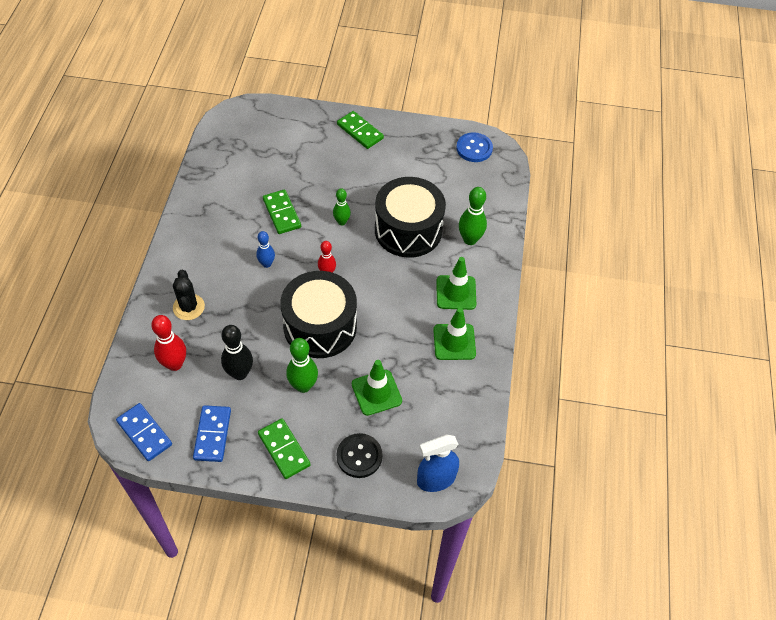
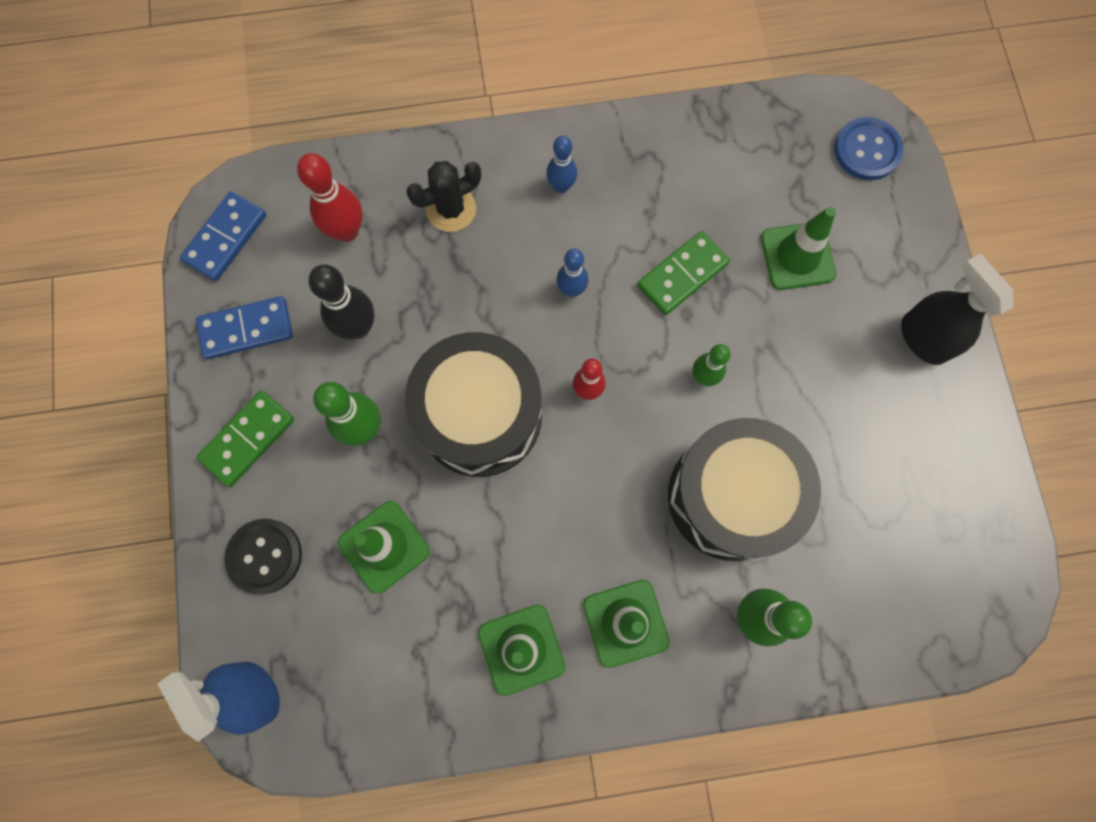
camera: 75 degrees right, 20 degrees up
green domino [337,111,384,149] -> black spray bottle [901,254,1014,365]
blue button [456,132,493,162] -> blue button moved to [835,117,903,180]
none -> blue bowling pin [546,136,577,193]
none -> green traffic cone [761,207,836,290]

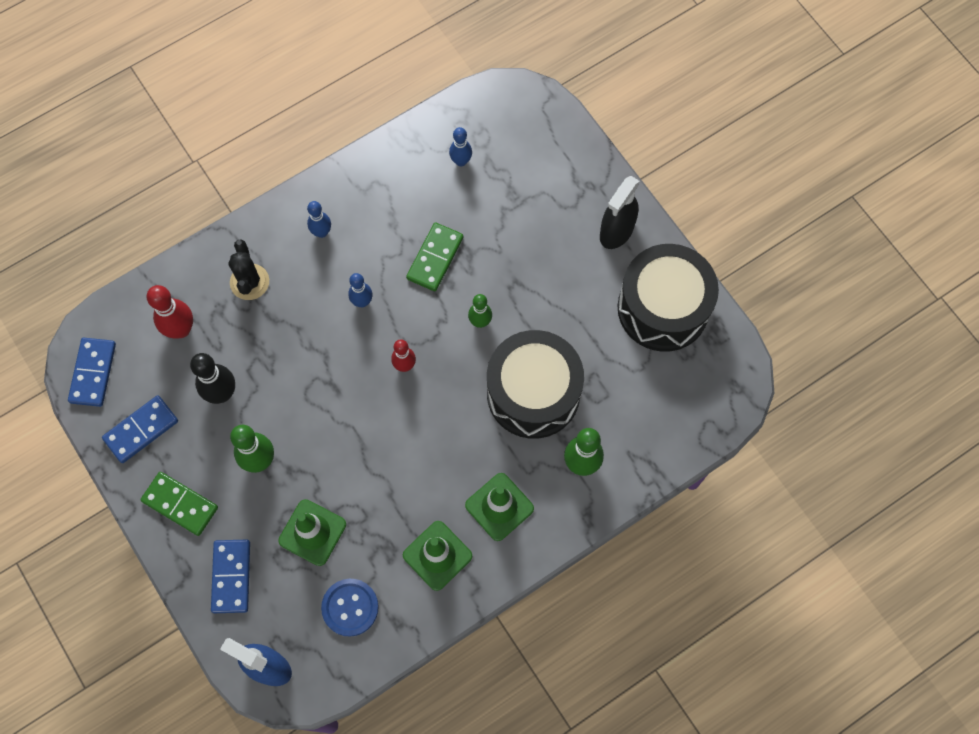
camera: 25 degrees left, 5 degrees down
green domino [196,390,294,487] -> green domino turned 75 degrees counterclockwise [140,472,218,536]
black button [224,519,302,594] -> blue domino [211,540,250,613]
black drum [405,332,542,477] -> black drum moved to [618,244,719,352]
black cactus [406,161,481,232] -> black cactus turned 45 degrees counterclockwise [228,239,269,300]
green traffic cone [761,207,836,290] -> none
blue button [835,117,903,180] -> blue button moved to [321,579,379,637]
black spray bottle [901,254,1014,365] -> black spray bottle turned 90 degrees counterclockwise [600,176,640,249]
none -> blue bowling pin [449,127,472,166]

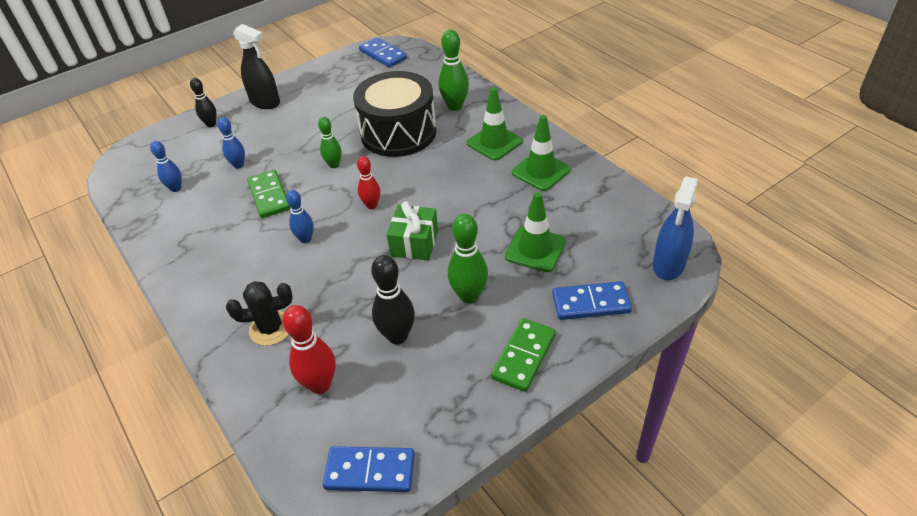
camera: 90 degrees left, 25 degrees down
blue domino [102,395,178,463] -> blue domino moved to [359,37,407,68]
blue bowling pin [307,201,331,238] -> blue bowling pin moved to [218,117,245,169]
blue button [321,579,379,637] -> none
green domino [406,222,463,291] -> green domino turned 45 degrees clockwise [247,170,290,218]
black drum [618,244,719,352] -> none
none -> black bowling pin [190,78,217,127]
none -> green gift [387,201,438,261]

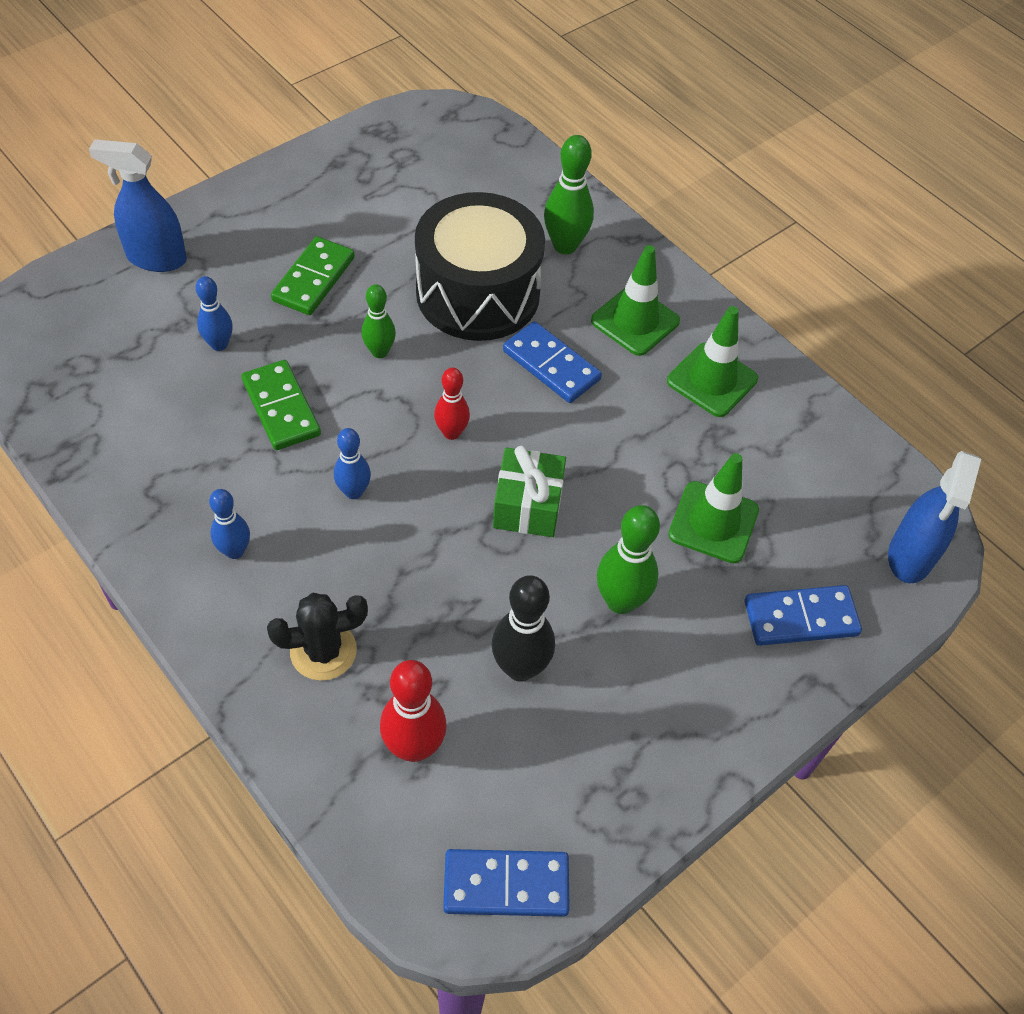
camera: 10 degrees left, 10 degrees up
blue bowling pin [150,141,182,192] -> blue bowling pin moved to [209,489,250,559]
black bowling pin [190,78,217,127] -> blue spray bottle [89,139,187,272]
black spray bottle [233,24,280,109] -> none
blue domino [359,37,407,68] -> blue domino moved to [503,321,602,403]
green domino [491,318,556,392] -> green domino moved to [271,236,355,315]

